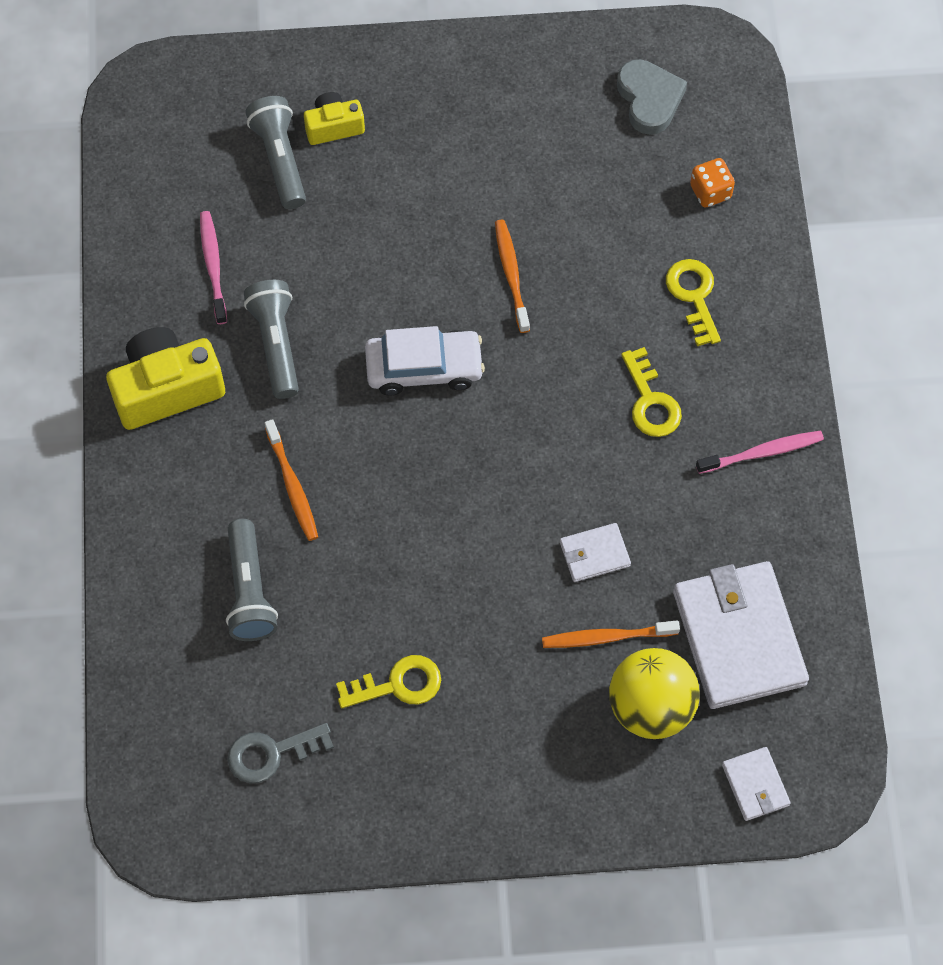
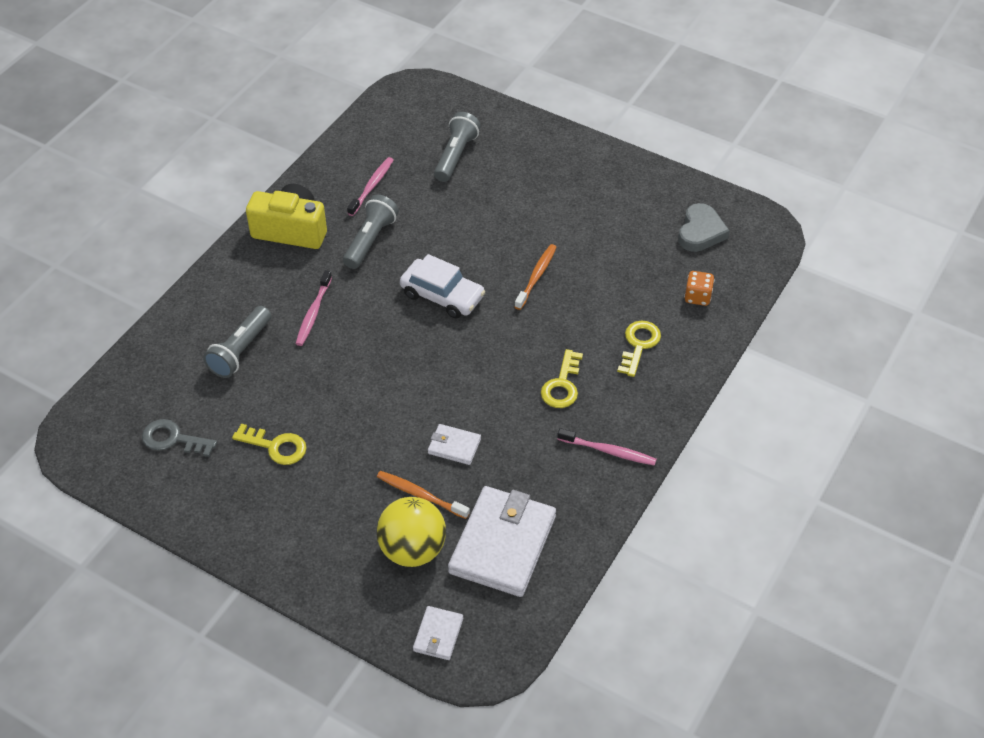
camera: 35 degrees right, 15 degrees down
orange toothbrush [264,419,318,541] -> pink toothbrush [296,270,332,346]
yellow camera [304,92,365,145] -> none

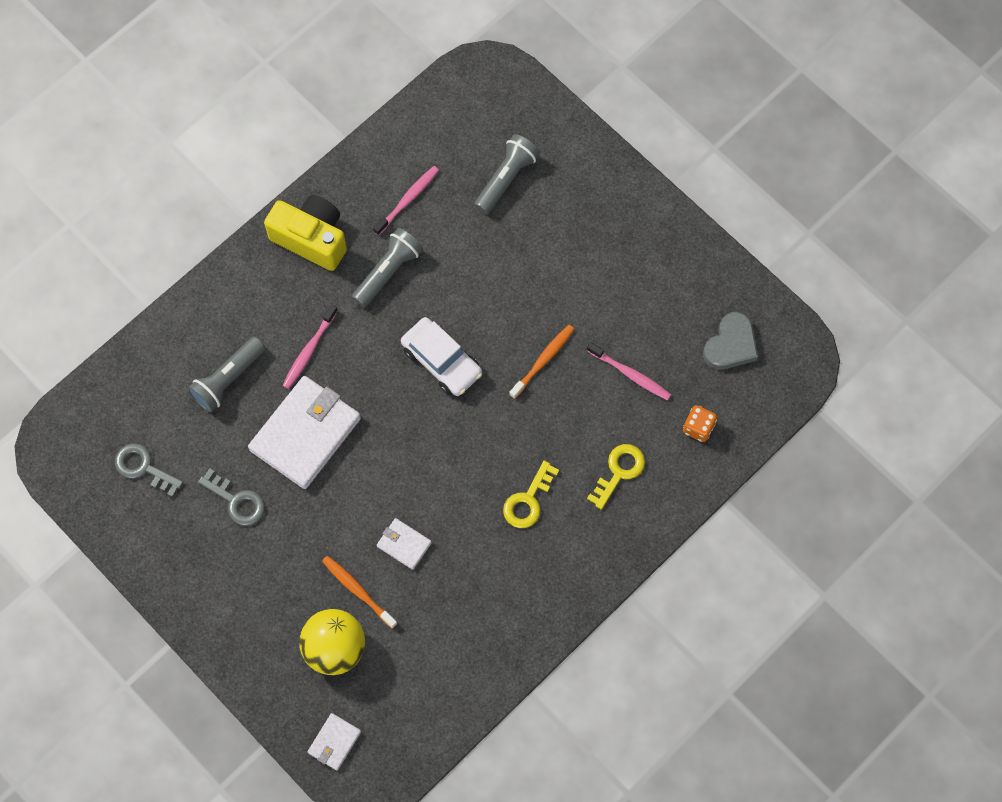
camera: 15 degrees right, 20 degrees up
yellow key [232,424,307,465] -> grey key [198,468,265,526]
white wallet [448,486,556,597] -> white wallet moved to [248,376,361,489]
pink toothbrush [557,428,657,466] -> pink toothbrush moved to [587,342,671,400]

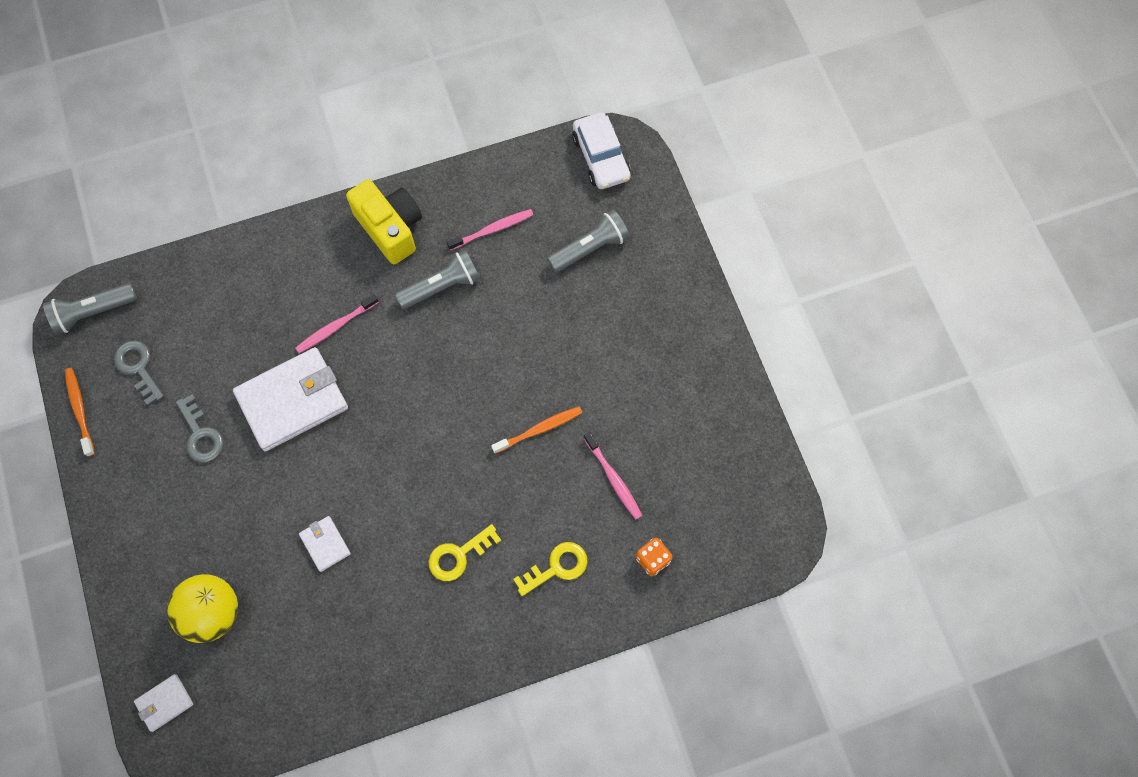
camera: 25 degrees right, 0 degrees up
grey flashlight [187,337,266,412] -> grey flashlight moved to [43,283,137,335]
orange toothbrush [322,556,397,629] -> orange toothbrush moved to [65,368,95,457]
white car [401,317,482,396] -> white car moved to [572,112,631,189]
grey heart [703,312,758,370] -> none

